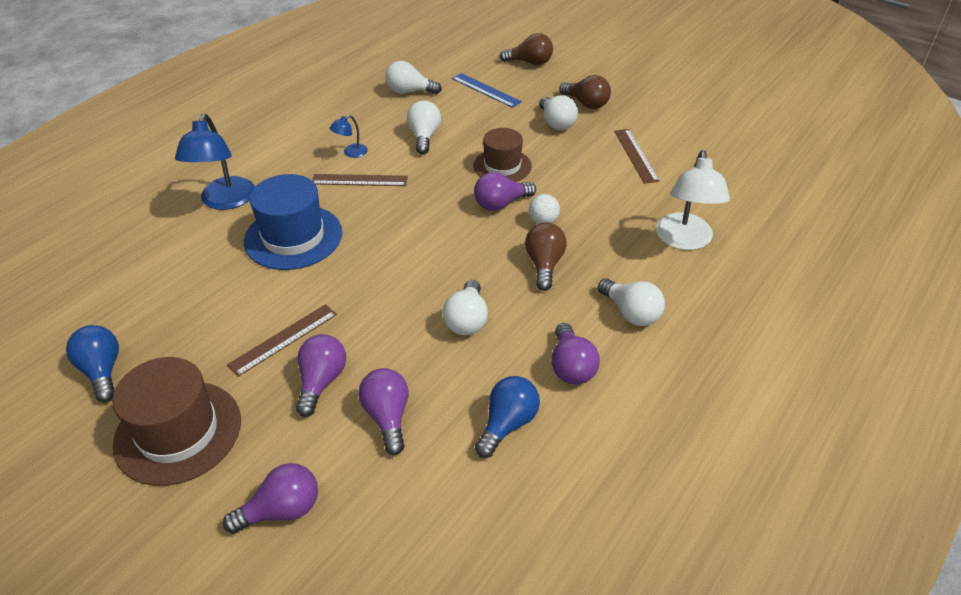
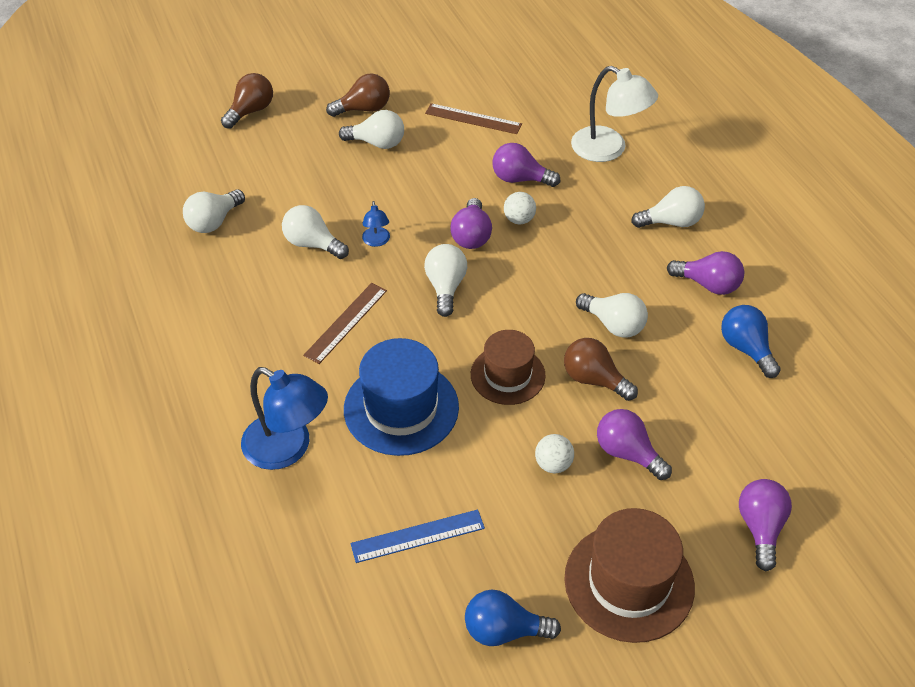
camera: 60 degrees left, 5 degrees up
brown ruler [227,304,337,377] -> white ball [535,434,574,473]
blue lamp [330,115,368,158] -> blue lamp moved to [362,201,390,247]
purple light bulb [358,368,409,455] -> purple light bulb moved to [492,143,560,187]
blue ruler [452,73,522,108] -> blue ruler moved to [351,509,485,563]
brown hat [473,128,532,182] -> brown hat moved to [471,330,545,405]
brown light bulb [525,222,567,291] -> brown light bulb moved to [564,338,638,401]
none -> white light bulb [424,244,467,317]

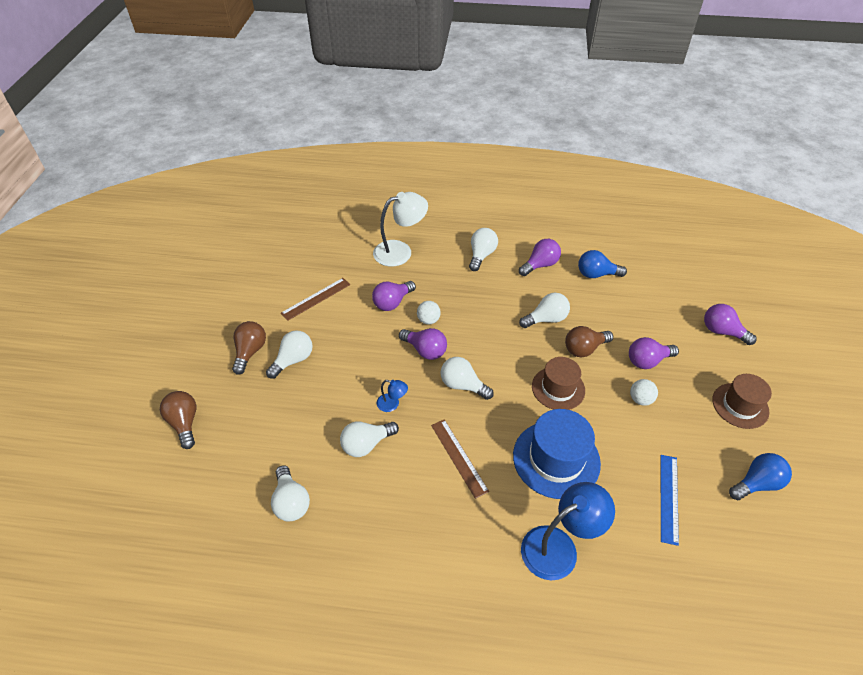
camera: 60 degrees left, 0 degrees up
blue light bulb [465,590,561,646] -> blue light bulb turned 150 degrees counterclockwise [729,453,792,500]
brown hat [564,508,695,643] -> brown hat [712,374,772,429], size x0.67

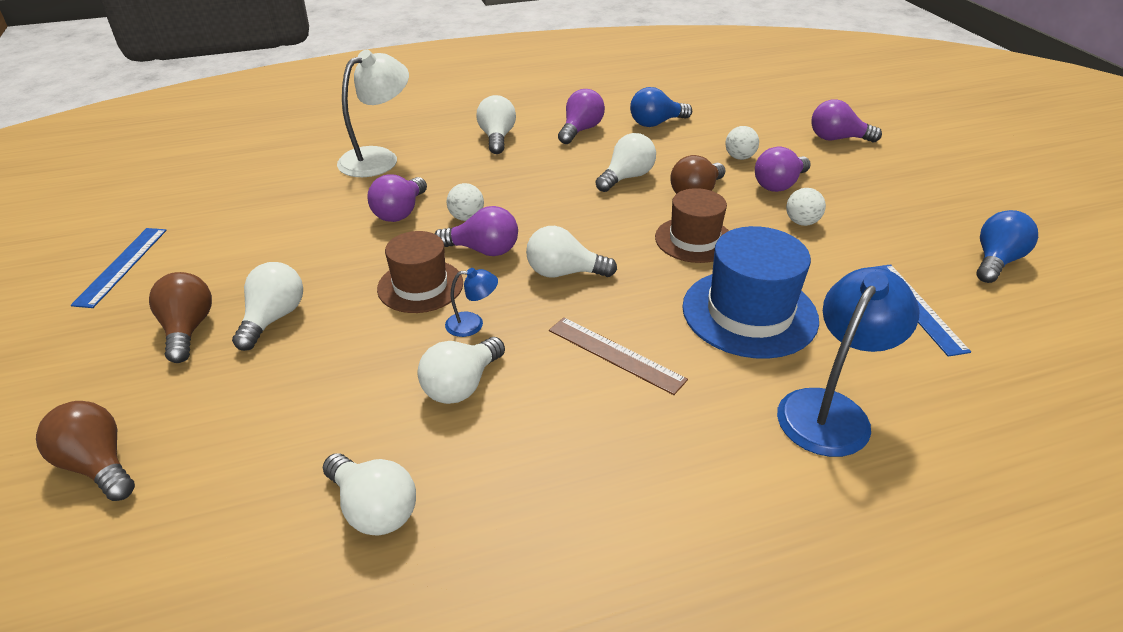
camera: 25 degrees left, 10 degrees down
brown ruler [281,278,350,321] -> none
brown hat [712,374,772,429] -> brown hat moved to [377,231,463,313]
none -> blue ruler [71,228,167,308]
none -> white ball [725,126,759,160]

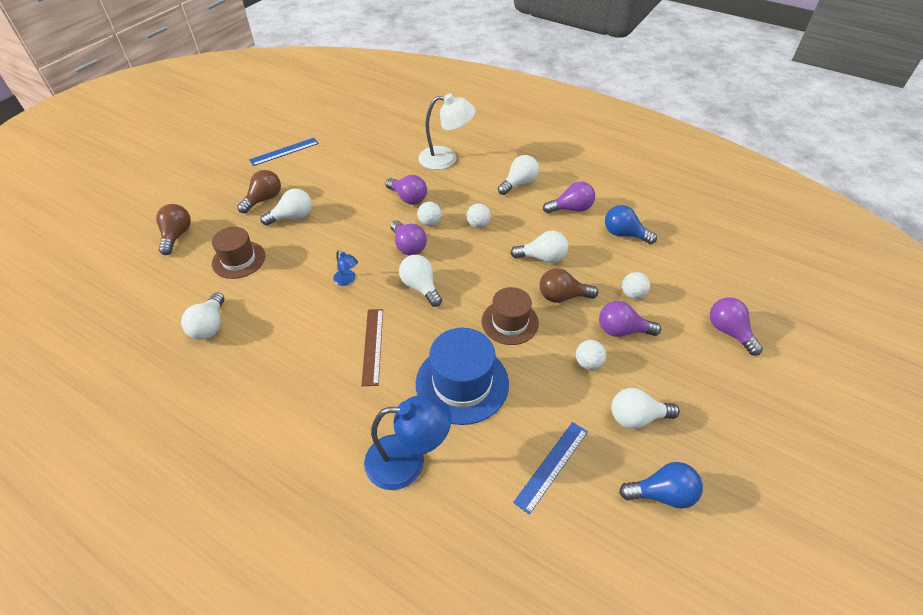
camera: 50 degrees right, 10 degrees up
purple light bulb [367,174,427,222] -> purple light bulb turned 120 degrees counterclockwise [385,175,427,205]
brown hat [377,231,463,313] -> brown hat moved to [212,227,265,279]
white light bulb [418,337,505,404] -> white light bulb moved to [611,388,680,429]
none -> white ball [467,203,491,228]

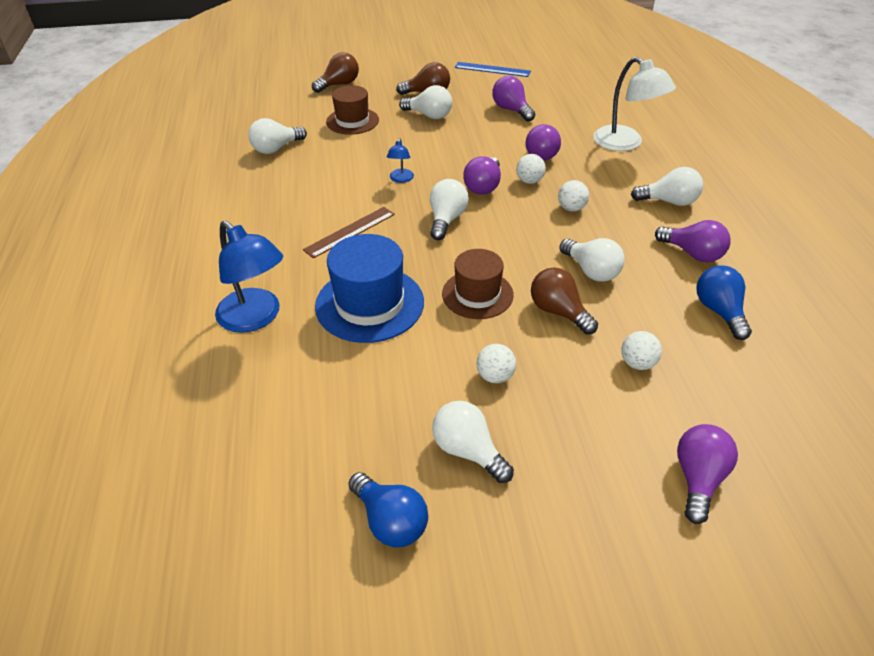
camera: 50 degrees right, 5 degrees down
blue ruler [513,422,588,515] -> none
purple light bulb [599,301,661,337] -> purple light bulb moved to [492,76,535,121]

